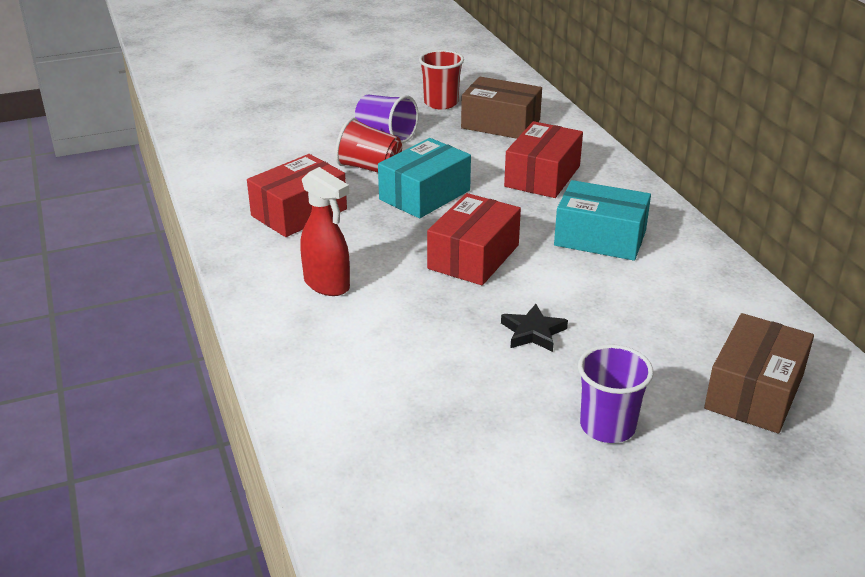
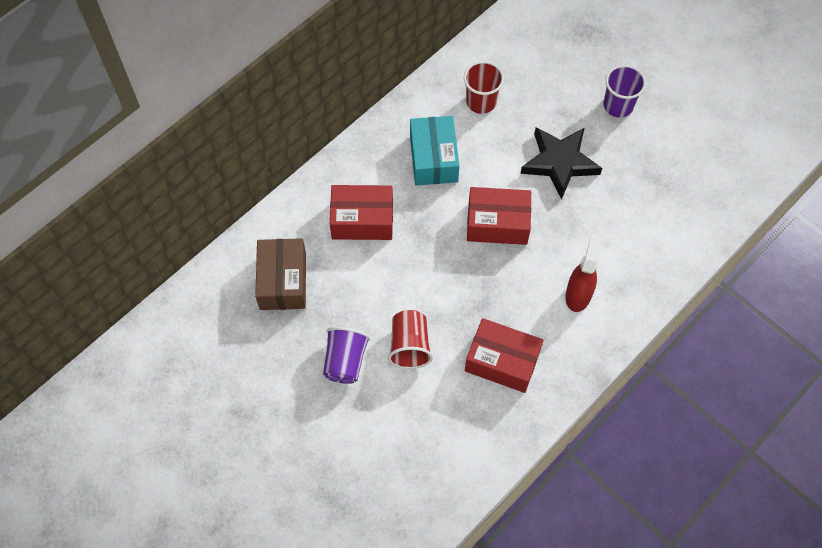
camera: 115 degrees left, 30 degrees up
turquoise box [378,138,471,218] -> none
red cup [419,50,464,109] -> red cup moved to [464,61,504,114]
black star [501,304,568,352] -> black star [521,127,602,199], size x1.88
brown box [704,313,814,433] -> none

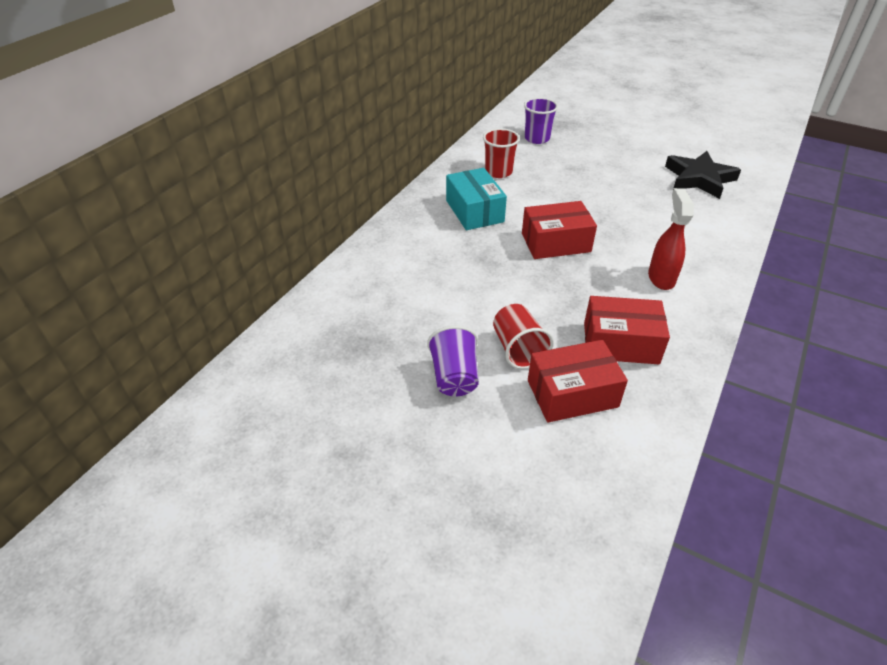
camera: 15 degrees left, 20 degrees down
brown box [255,238,306,310] -> none
red box [330,185,393,240] -> red box moved to [528,340,628,423]
black star [521,127,602,199] -> black star moved to [665,151,741,199]
purple cup [603,65,646,118] -> purple cup moved to [524,97,558,144]

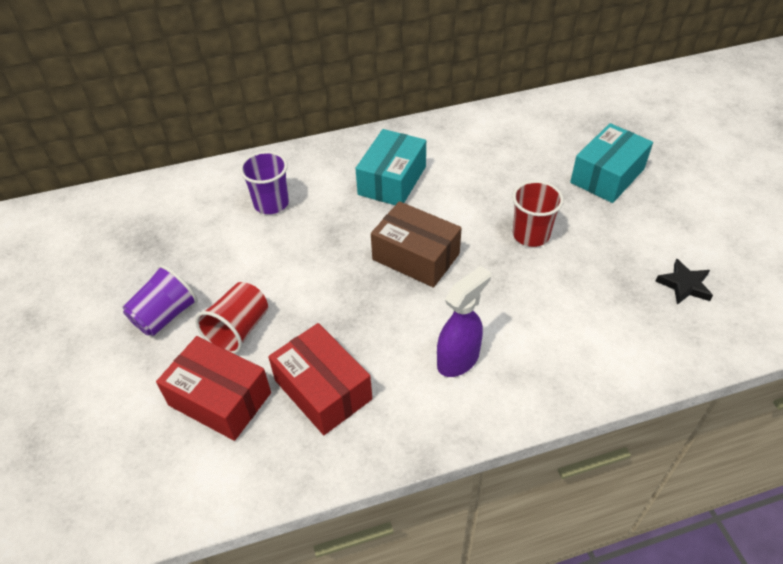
camera: 45 degrees right, 5 degrees up
red cup [483,128,520,178] -> red cup moved to [512,180,564,247]
red box [522,201,597,259] -> brown box [371,201,462,288]
purple cup [524,97,558,144] -> purple cup moved to [240,151,289,214]
red spray bottle [648,188,694,290] -> purple spray bottle [437,266,491,377]
black star [665,151,741,199] -> black star [655,259,713,305], size x0.53
none -> turquoise box [570,123,653,203]

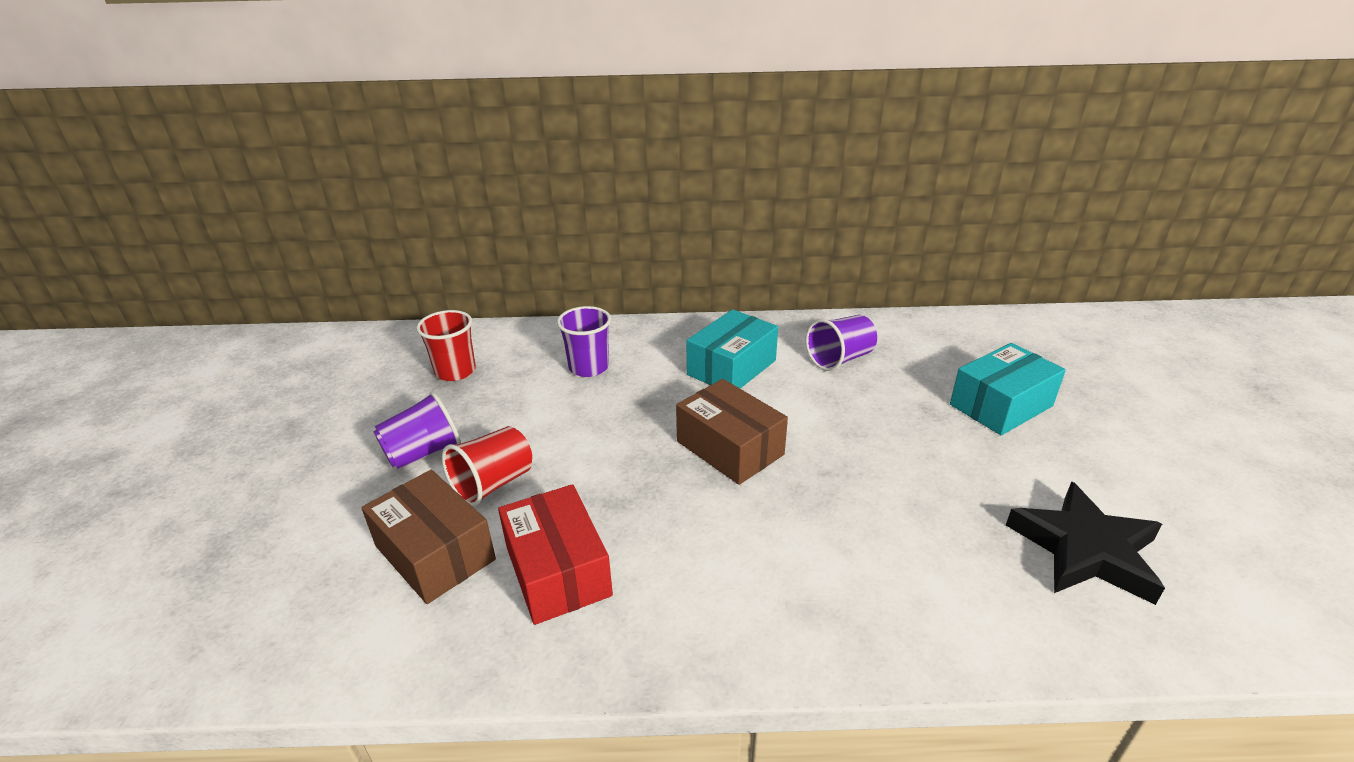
camera: 15 degrees right, 15 degrees down
red box [156,336,271,441] -> brown box [361,470,496,604]
purple spray bottle [437,266,491,377] -> none
red cup [512,180,564,247] -> red cup moved to [416,310,476,381]
black star [655,259,713,305] -> black star [1006,481,1165,605], size x1.88
none -> purple cup [806,315,877,371]

